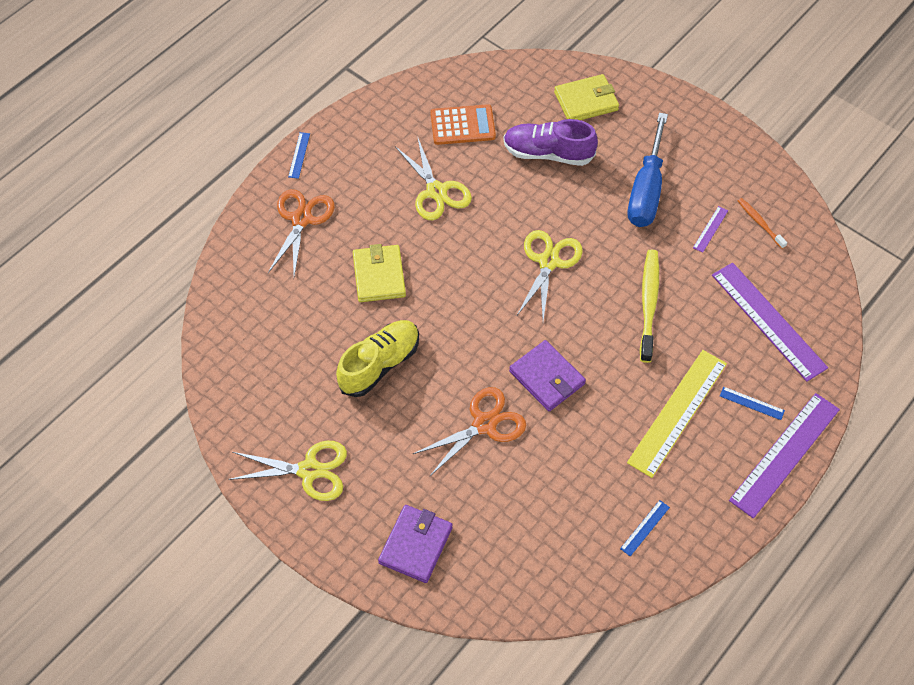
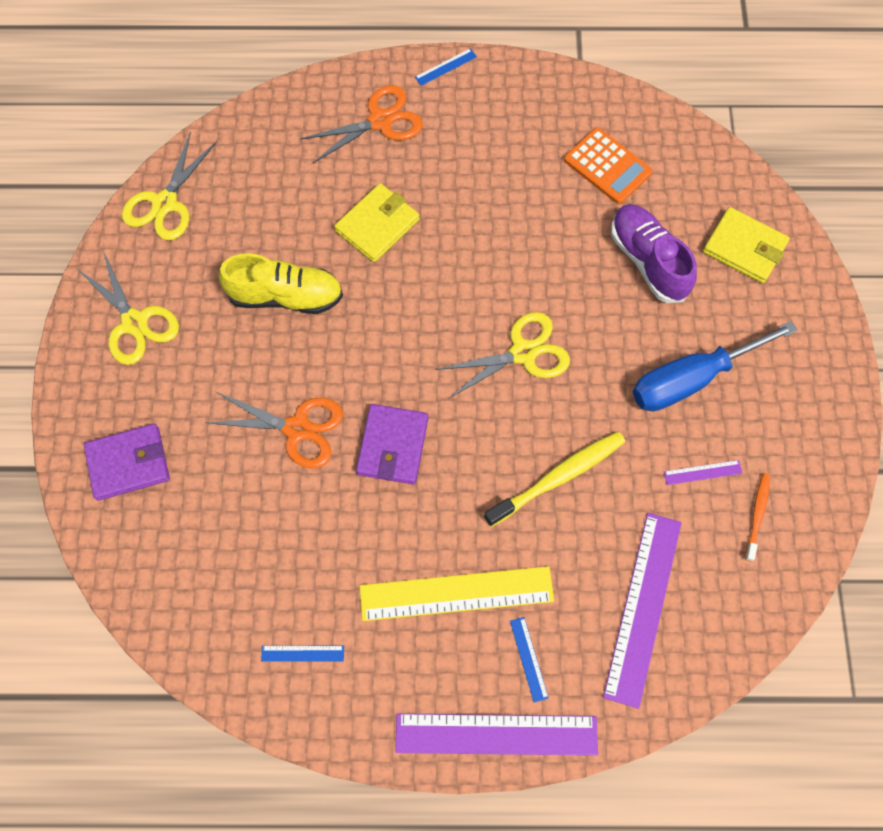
camera: 50 degrees right, 10 degrees up
yellow scissors [395,136,472,220] -> yellow scissors moved to [122,132,217,240]

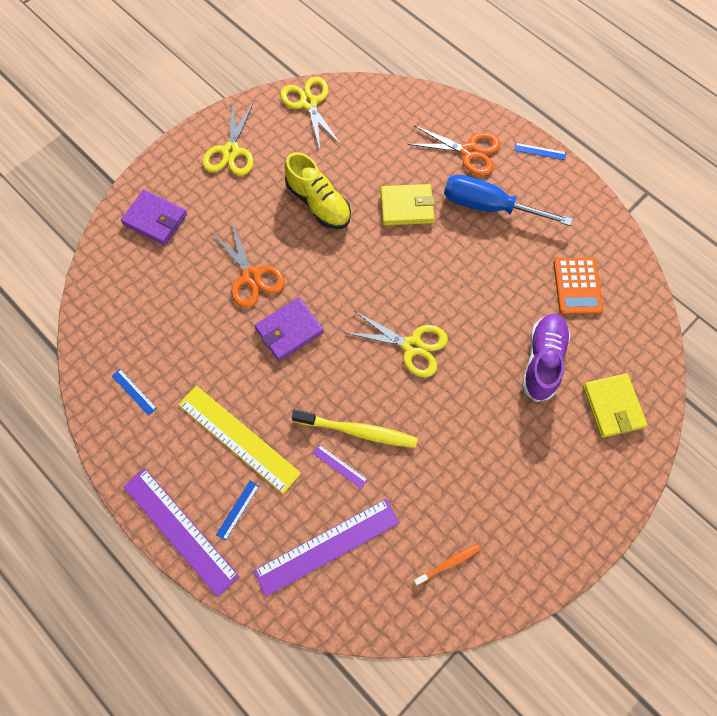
camera: 45 degrees right, 0 degrees up
yellow scissors [122,132,217,240] -> yellow scissors turned 90 degrees clockwise [280,77,341,150]
blue screwdriver [633,321,798,411] -> blue screwdriver moved to [444,175,573,226]
purple ruler [664,460,742,485] -> purple ruler moved to [313,444,368,489]

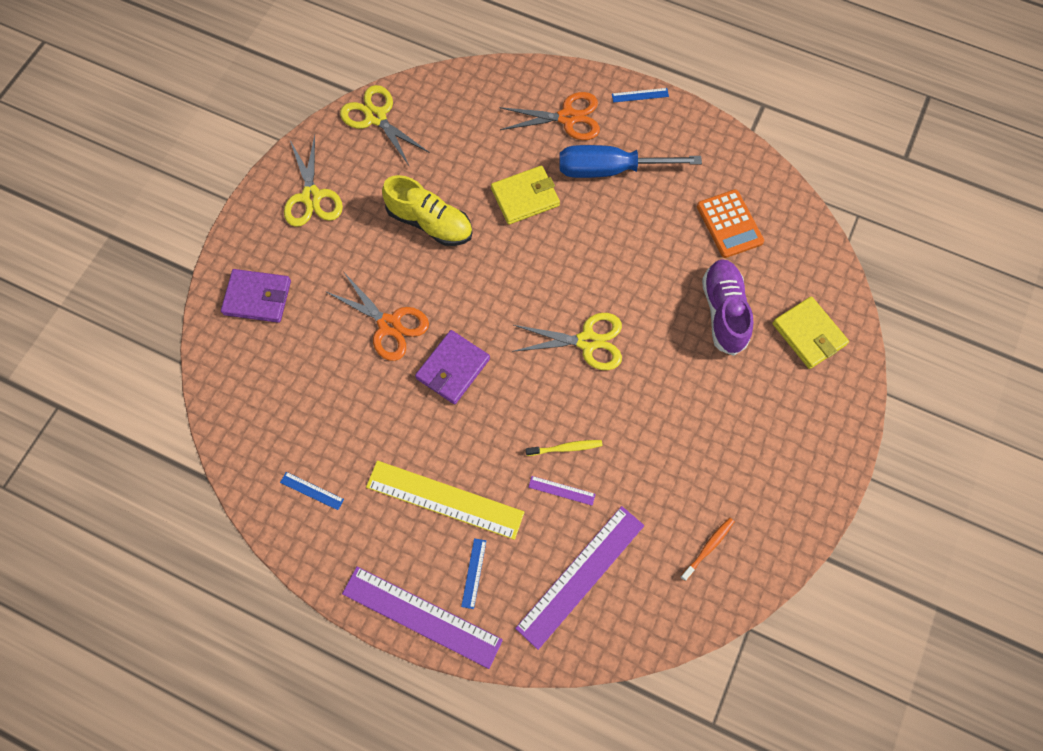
camera: 20 degrees left, 0 degrees up
yellow toothbrush [292,409,418,448] -> yellow toothbrush [526,440,603,456], size x0.56

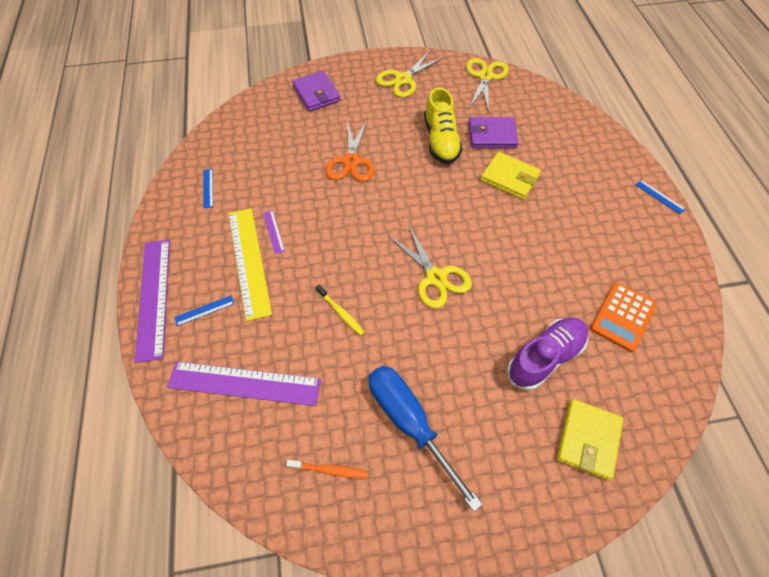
camera: 55 degrees right, 10 degrees down
purple wallet [415,330,490,404] -> purple wallet moved to [468,117,518,148]
orange scissors [499,92,600,140] -> none
purple ruler [528,476,596,506] -> purple ruler moved to [264,210,285,254]
blue screwdriver [559,145,702,178] -> blue screwdriver moved to [369,366,483,512]

